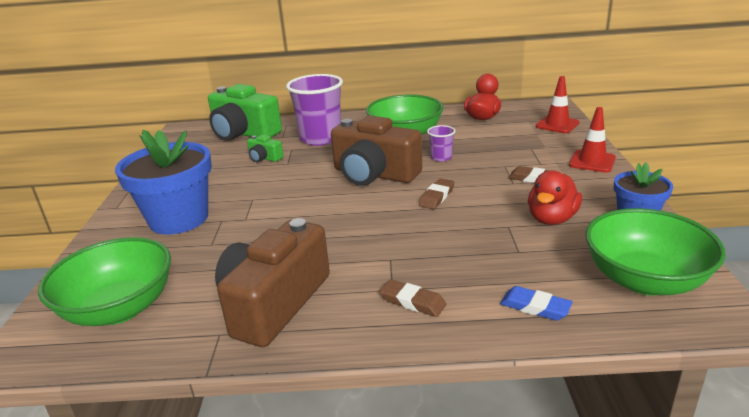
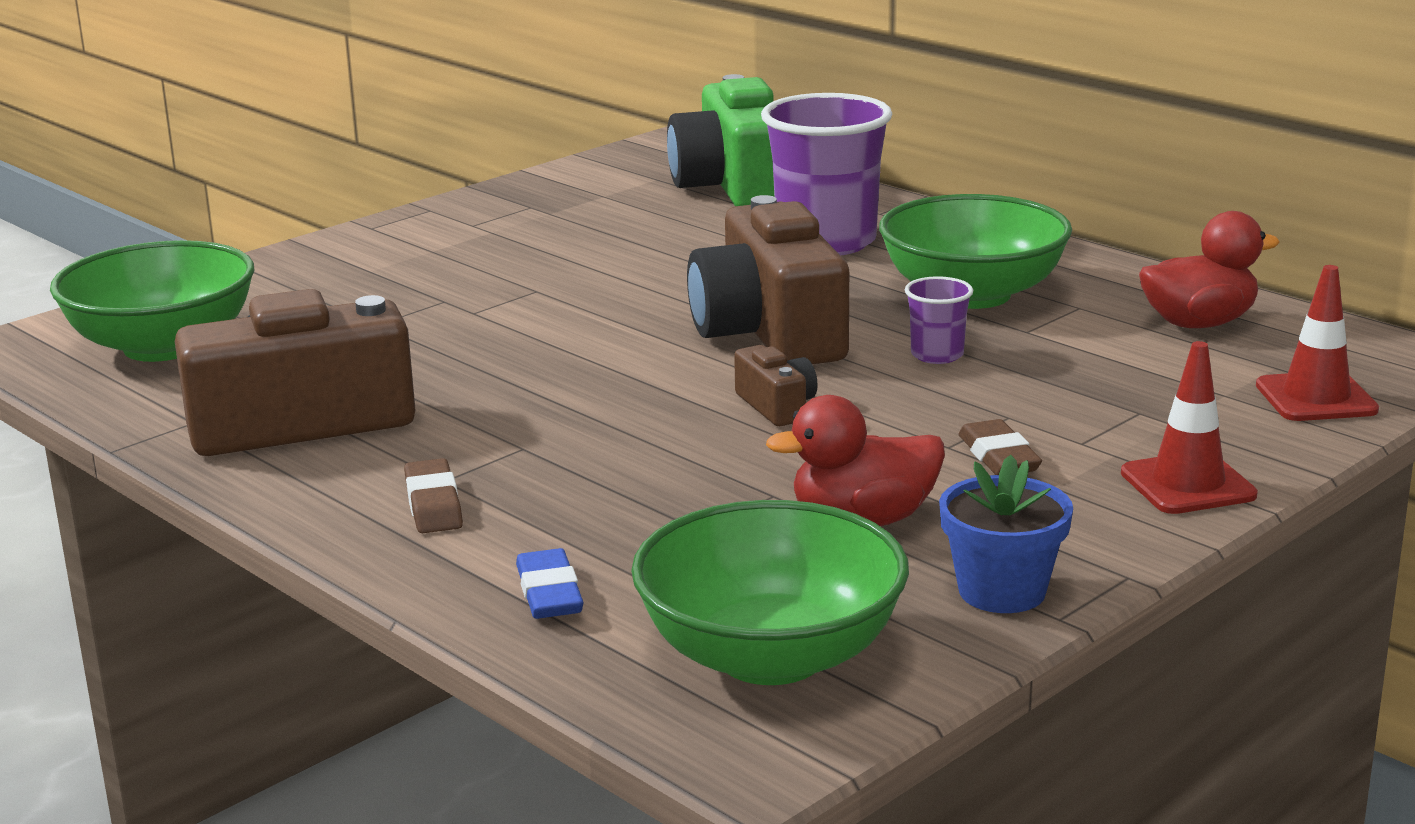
camera: 45 degrees right, 5 degrees down
blue flower pot [115,130,212,235] -> none
green camera [247,135,283,162] -> none
brown eraser [419,178,455,209] -> brown camera [734,345,817,426]

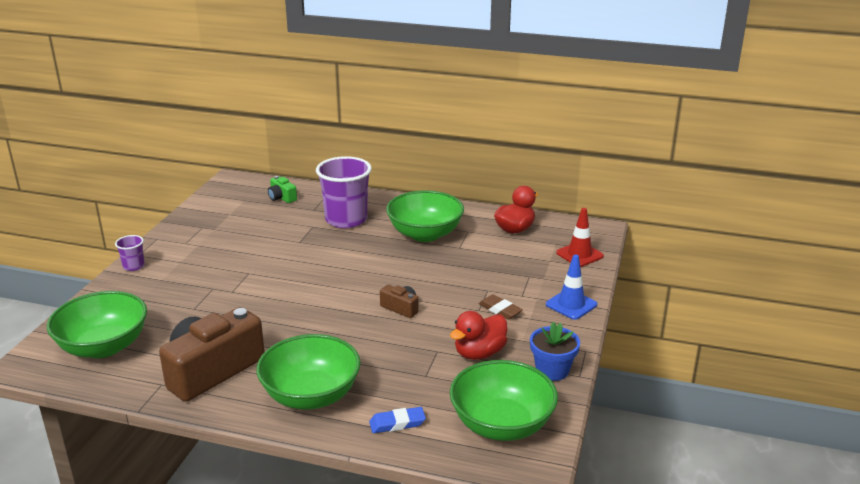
camera: 30 degrees left, 5 degrees up
brown eraser [404,458,463,533] -> green bowl [256,334,361,410]
blue eraser [516,548,584,619] -> blue eraser turned 60 degrees counterclockwise [369,407,426,433]
green camera [667,74,774,206] -> green camera [268,176,297,203], size x0.44
brown camera [687,195,849,364] -> none
purple cup [905,276,973,364] -> purple cup moved to [115,235,145,271]
red traffic cone [1121,341,1258,514] -> blue traffic cone [546,255,597,320]

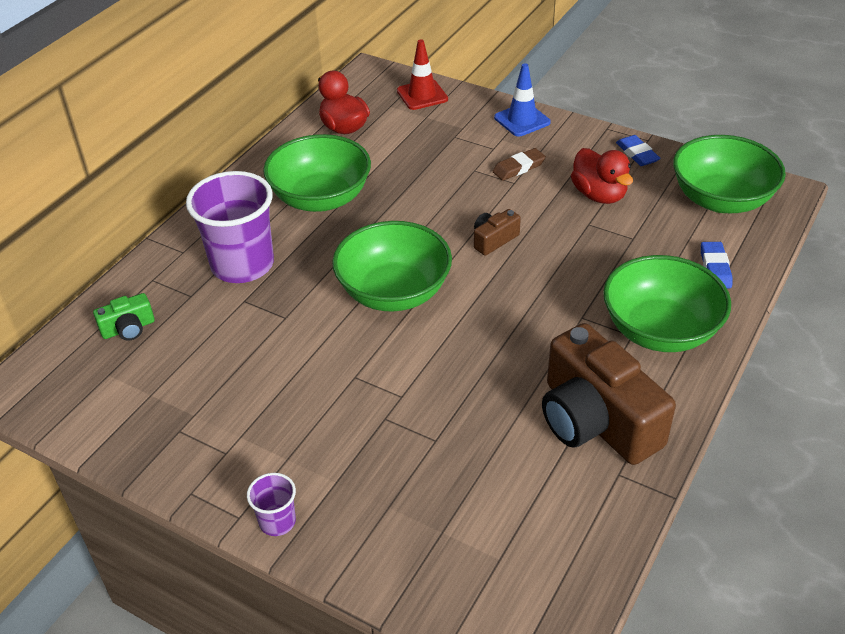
camera: 75 degrees left, 15 degrees up
green bowl [47,291,147,358] -> green bowl moved to [332,221,452,311]
blue flower pot [530,322,580,381] -> blue eraser [616,135,660,166]

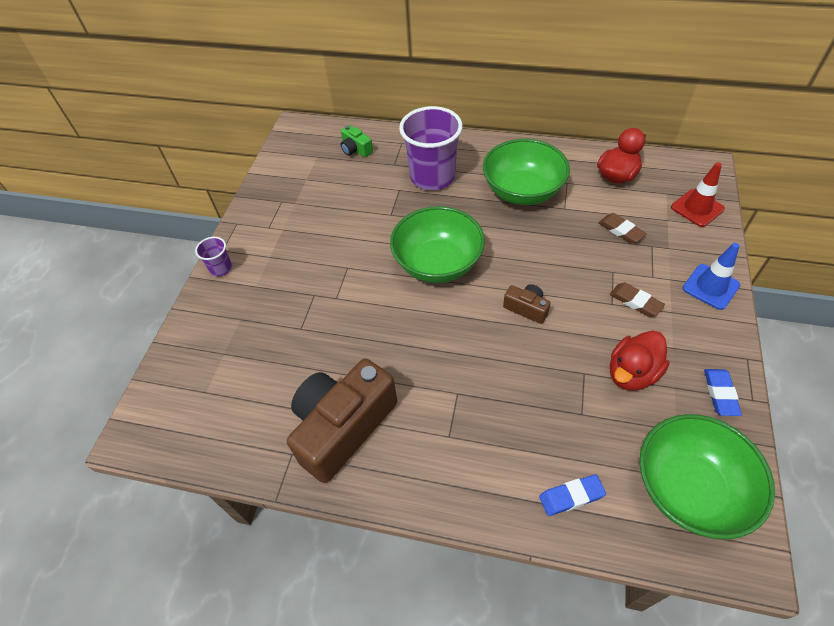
camera: 75 degrees right, 10 degrees up
green bowl [603,255,731,352] -> none
blue eraser [616,135,660,166] -> blue eraser turned 45 degrees counterclockwise [704,369,742,416]
none -> brown eraser [598,213,647,244]

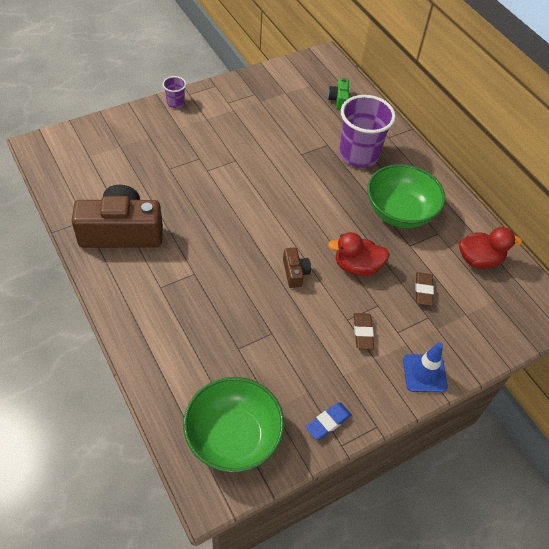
camera: 40 degrees right, 0 degrees up
green bowl [390,206,485,283] -> none
blue eraser [539,474,606,516] -> none
red duck [610,331,670,391] -> red duck moved to [328,232,390,276]
red traffic cone [671,162,725,227] -> none

